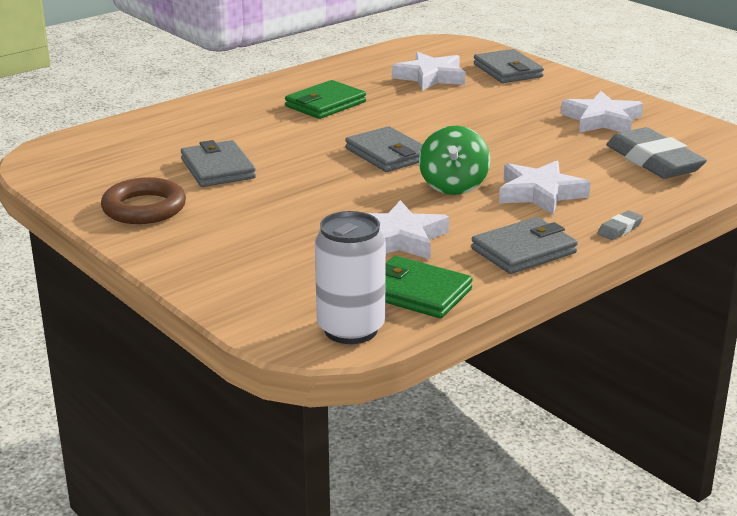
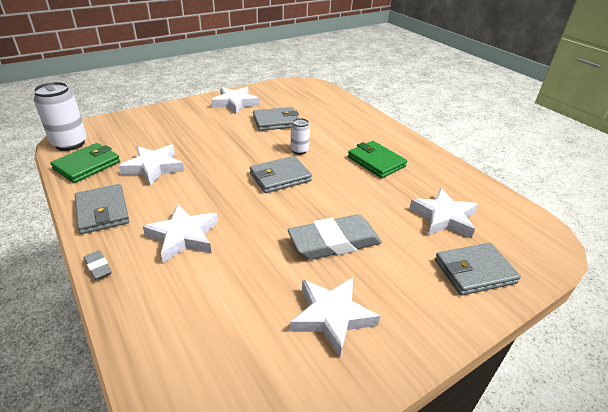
camera: 95 degrees right, 10 degrees up
brown ring [101,177,186,224] -> white star [211,87,259,114]
green spinning top [419,126,490,195] -> none
grey eraser [607,127,707,179] -> grey eraser moved to [288,214,382,260]
none -> white can [291,118,310,155]

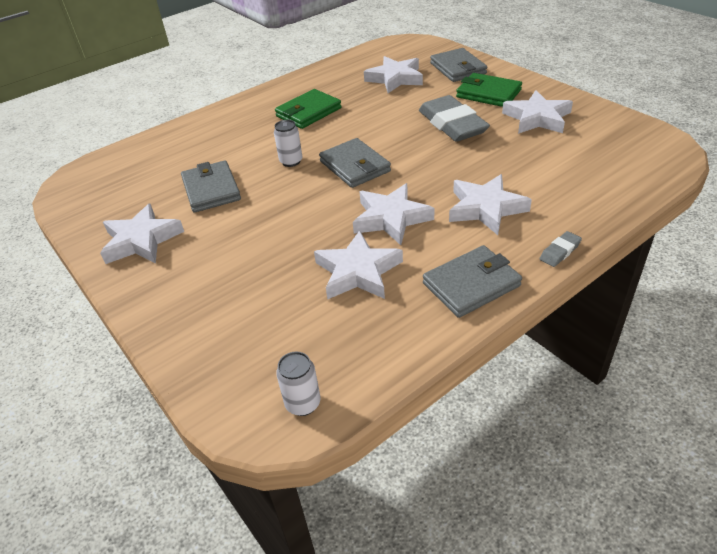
camera: 90 degrees left, 5 degrees up
white can [33,82,87,151] -> white can [276,352,320,416], size x0.55
green wallet [50,143,120,183] -> green wallet moved to [456,73,522,107]
none -> white star [353,183,434,245]

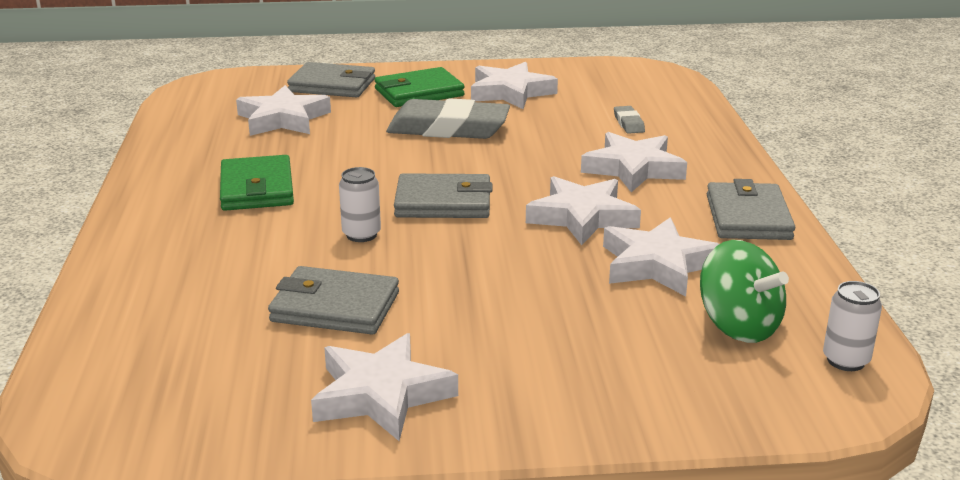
camera: 60 degrees left, 15 degrees down
grey eraser [539,231,582,267] -> grey eraser moved to [614,106,645,134]
none -> green spinning top [700,240,789,343]

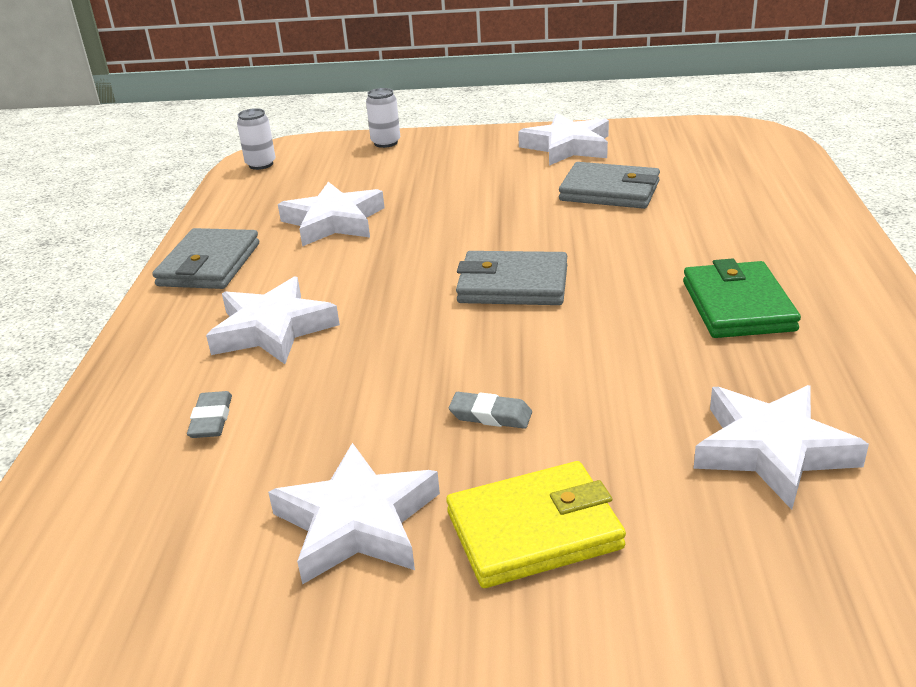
camera: 170 degrees left, 5 degrees up
grey wallet [287,62,375,98] -> none
white can [339,167,381,242] -> white can moved to [366,88,400,148]
green wallet [374,67,465,107] -> yellow wallet [446,461,626,588]
grey eraser [386,98,510,139] -> grey eraser [449,392,532,429], size x0.42
white star [526,176,641,245] -> none
green spinning top [700,240,789,343] -> none

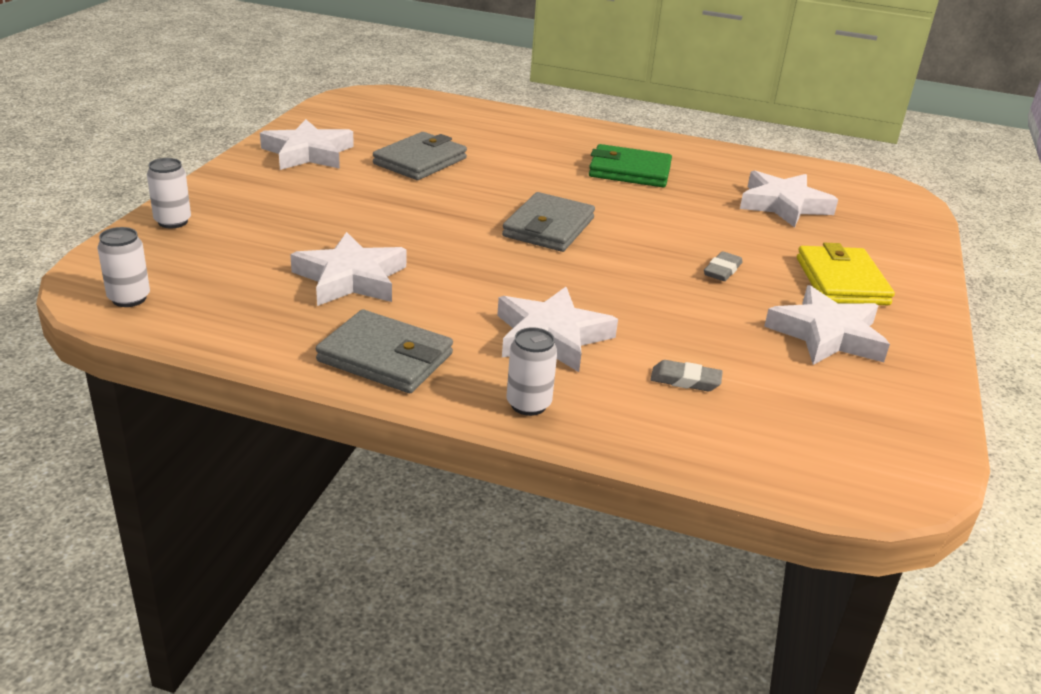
camera: 80 degrees left, 0 degrees up
none -> white can [506,327,557,416]

